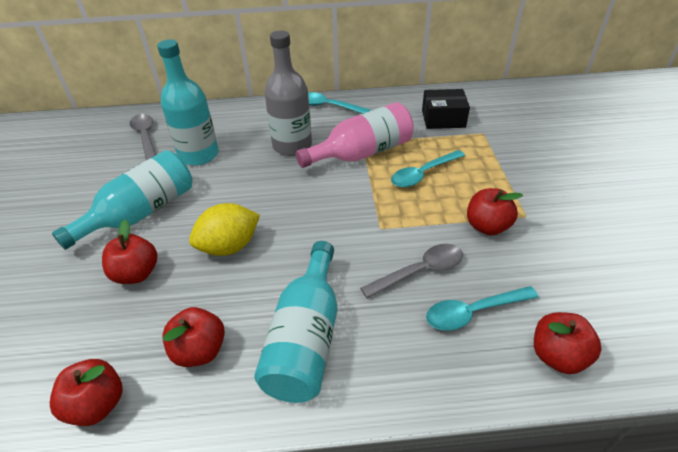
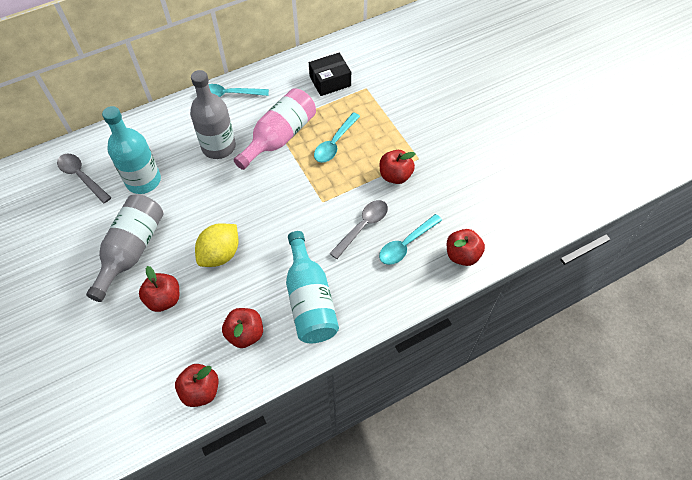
camera: 25 degrees left, 15 degrees up
turquoise bottle [52,150,192,250] -> grey bottle [86,194,163,302]

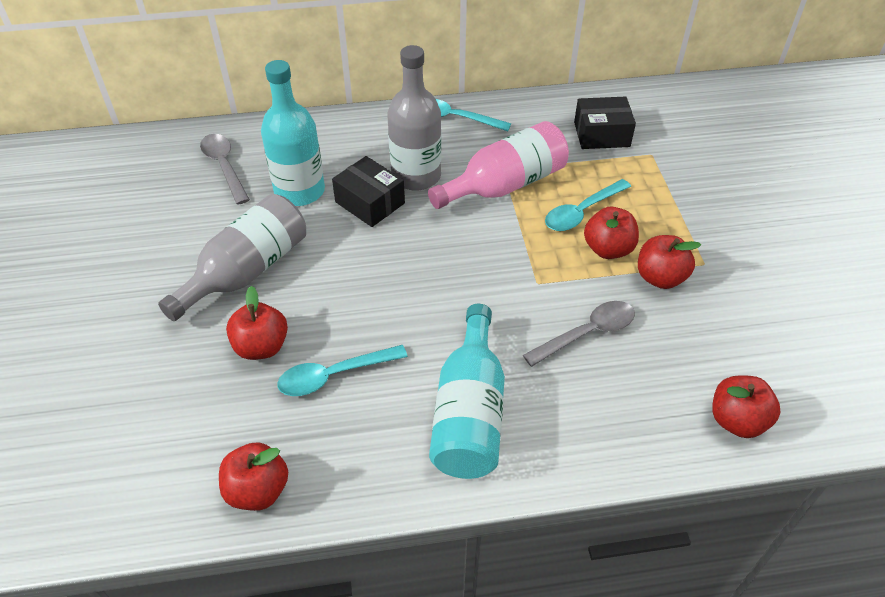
camera: 20 degrees right, 10 degrees down
yellow lemon [195,223,239,267] -> none
red apple [222,308,263,348] -> red apple moved to [584,207,639,259]
turquoise spoon [379,214,442,265] -> turquoise spoon moved to [277,345,408,396]
none -> black box [332,156,405,227]

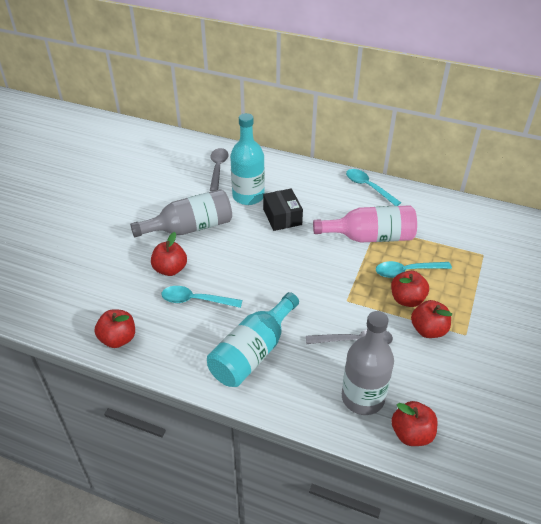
camera: 30 degrees right, 5 degrees down
grey bottle [387,45,442,191] -> grey bottle moved to [342,311,394,415]
black box [574,97,636,149] -> none

